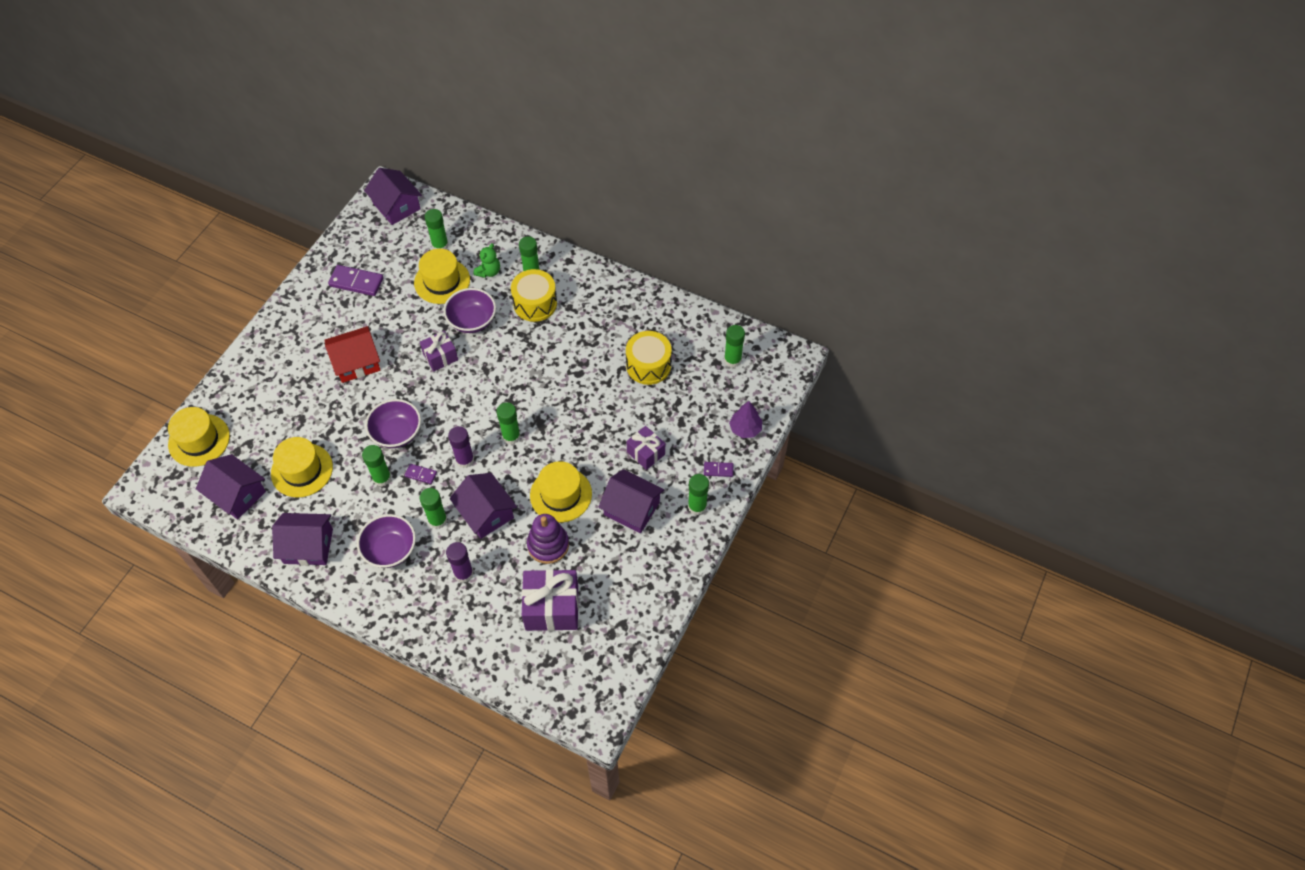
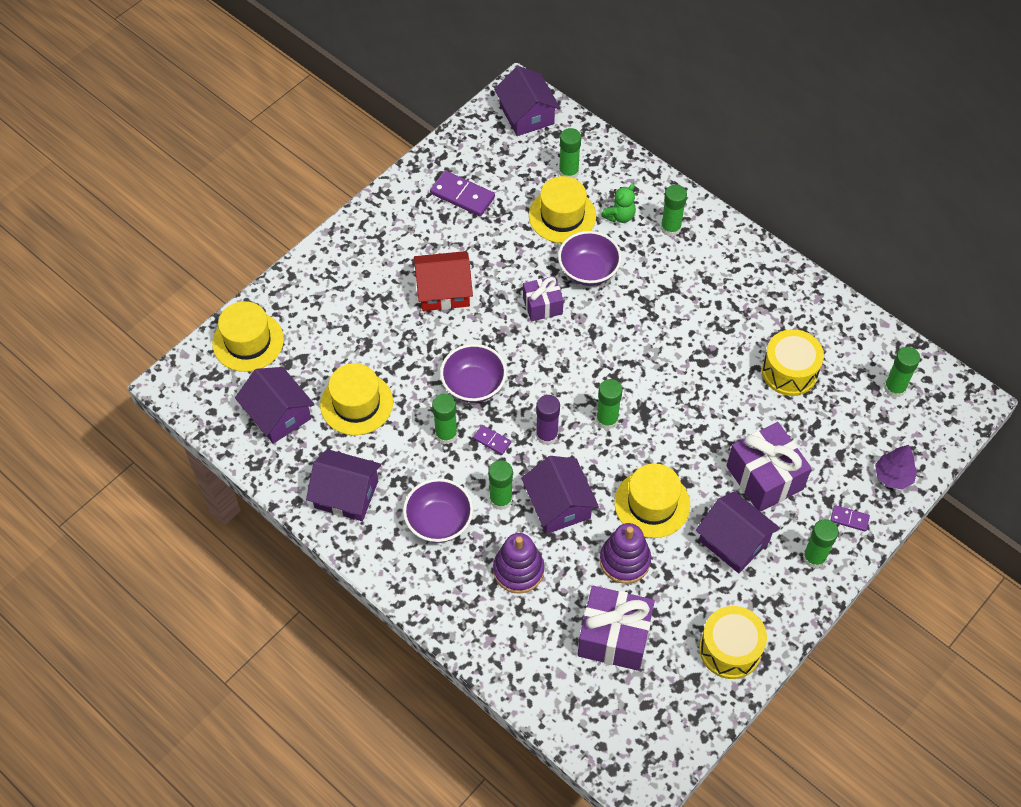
camera: 15 degrees right, 0 degrees up
purple glue stick [446,542,473,583] -> purple stacking toy [493,533,544,594]
yellow drum [511,269,557,322] -> yellow drum moved to [699,606,767,679]
purple gift [626,426,665,470] -> purple gift [727,422,812,512], size x1.68

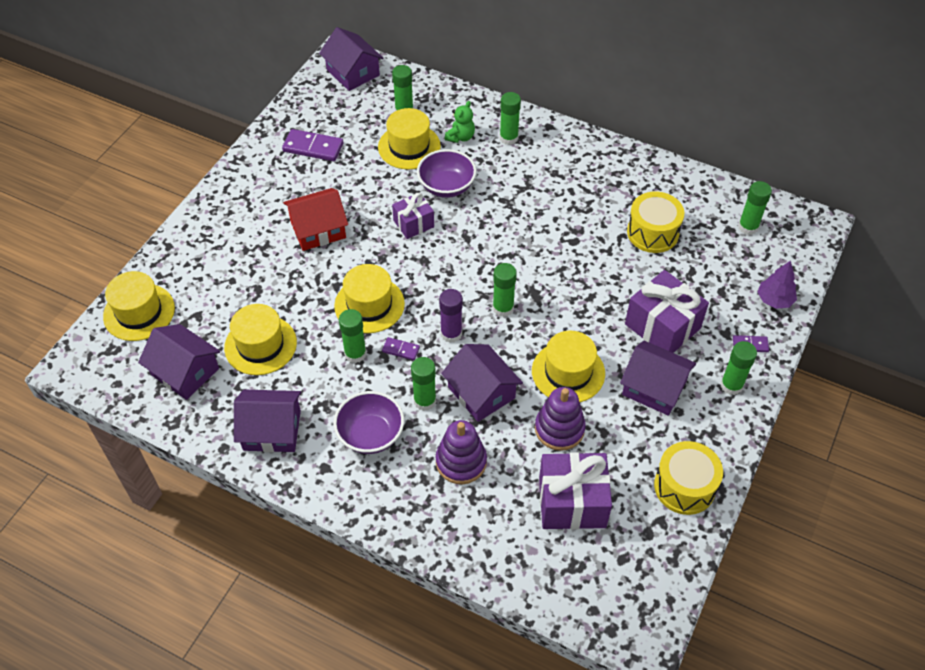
camera: 15 degrees left, 5 degrees down
purple bowl [440,344,507,403] -> yellow hat [334,264,405,333]

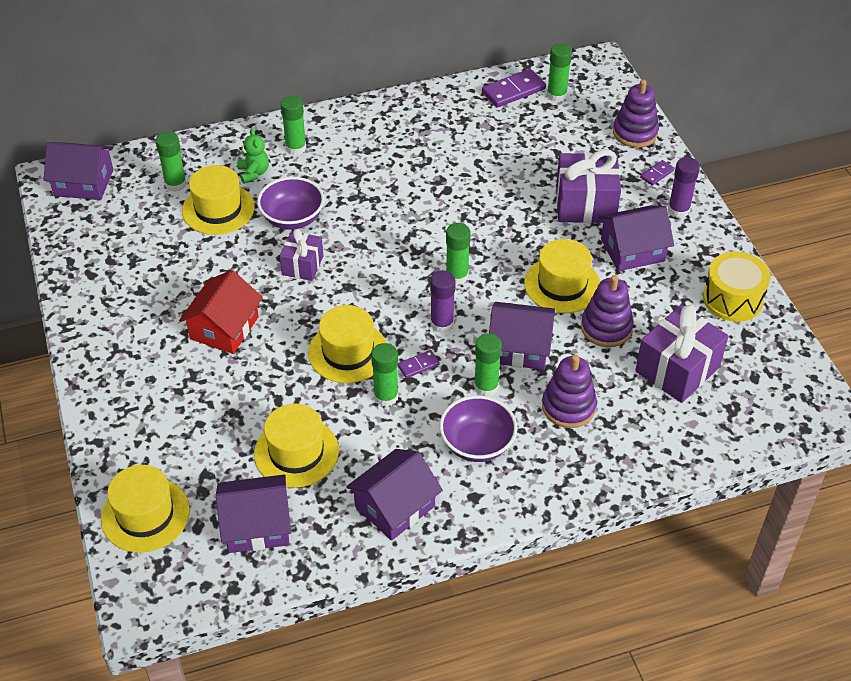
camera: 45 degrees left, 5 degrees down
purple domino [282,129,344,161] -> purple domino moved to [482,69,546,108]
yellow drum [627,191,684,253] -> none
green glue stick [721,341,757,395] -> purple glue stick [668,157,700,218]
purple tree [758,261,797,309] -> purple stacking toy [613,80,659,148]

